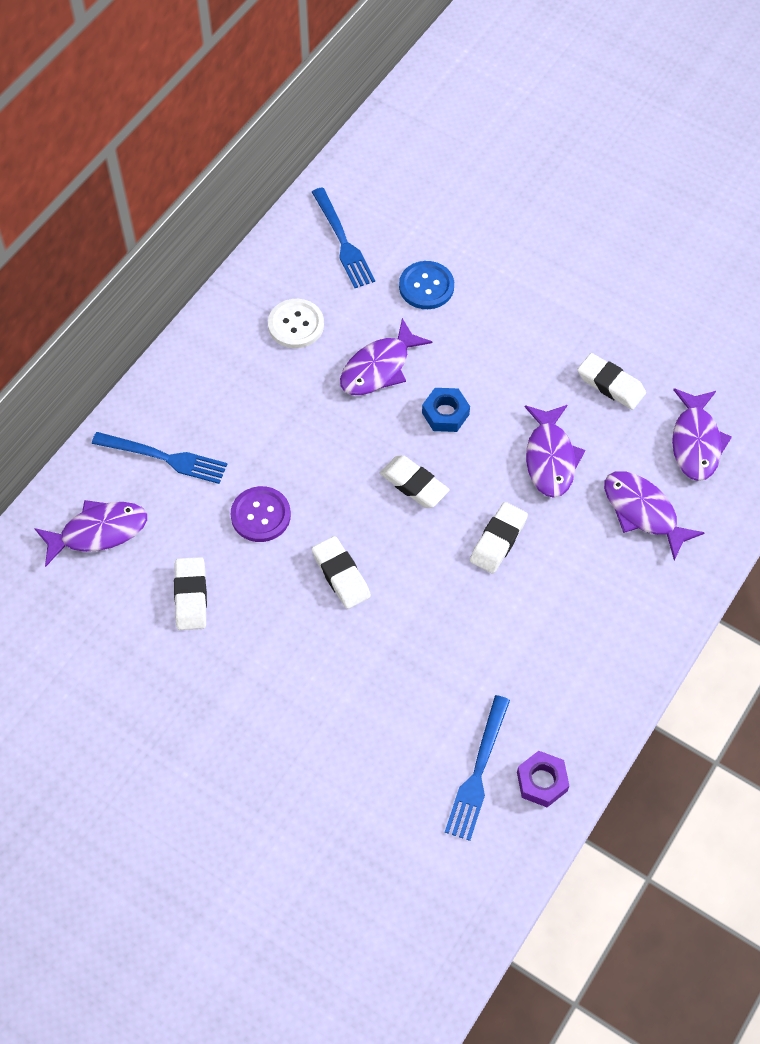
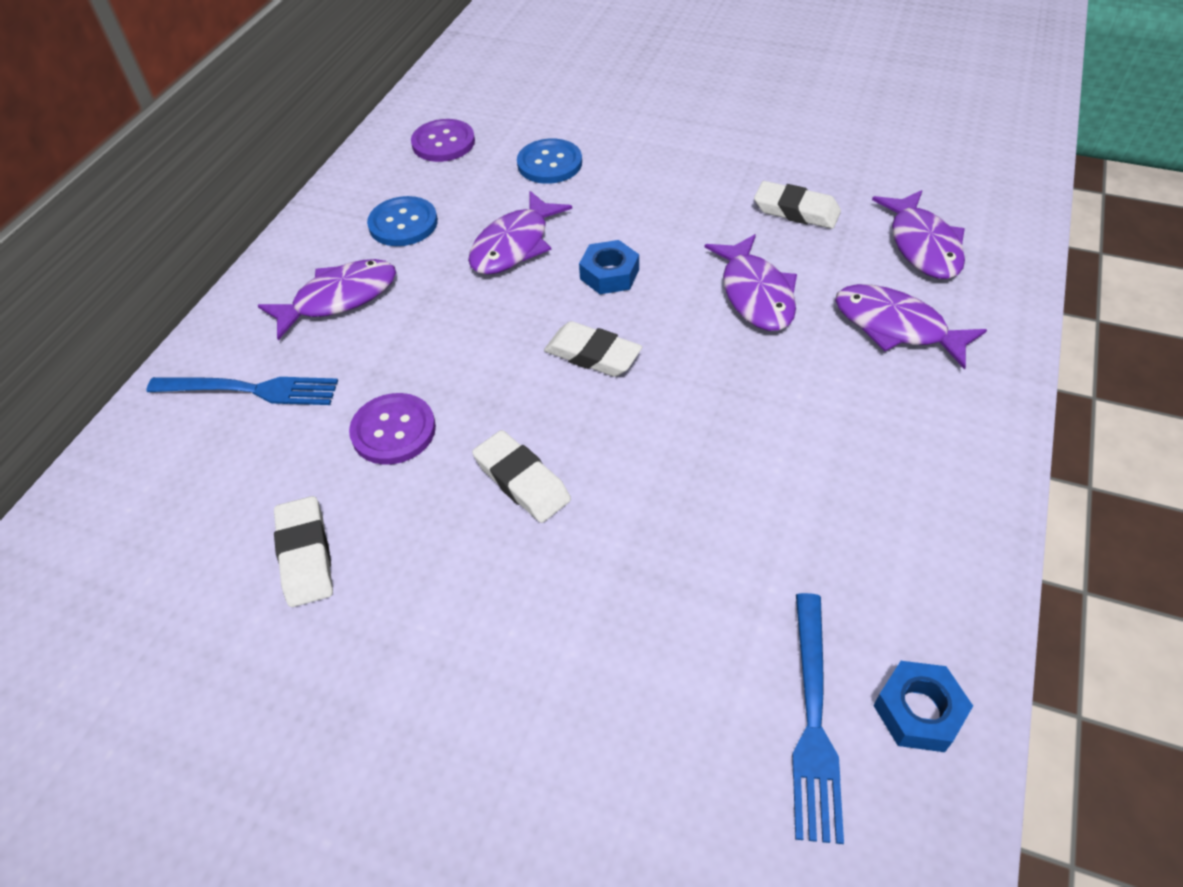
camera: 10 degrees left, 10 degrees down
purple fish [34,500,147,567] -> purple fish moved to [257,259,396,340]
white button [268,299,324,348] -> blue button [367,196,438,246]
blue fork [312,187,375,288] -> purple button [411,119,475,162]
white eraser [470,502,528,574] -> none
purple nut [517,751,569,807] -> blue nut [873,661,973,752]

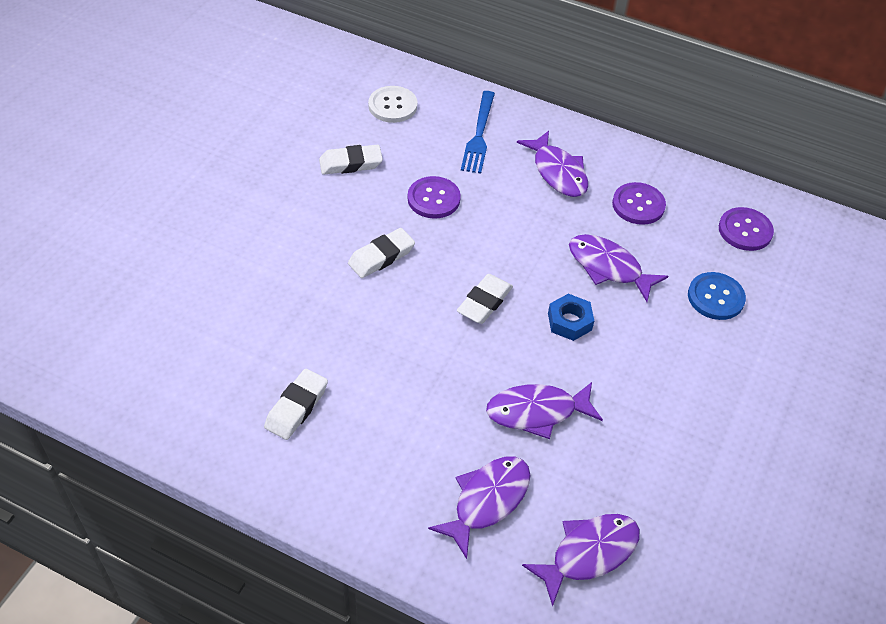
camera: 90 degrees right, 0 degrees up
blue button [367,196,438,246] -> purple button [612,182,666,225]
white eraser [754,181,841,229] -> white eraser moved to [264,369,328,440]
blue fork [792,593,844,844] -> none
purple fish [872,190,965,279] -> purple fish turned 150 degrees clockwise [522,514,640,607]
blue nut [873,661,973,752] -> none
none -> white button [368,86,417,123]

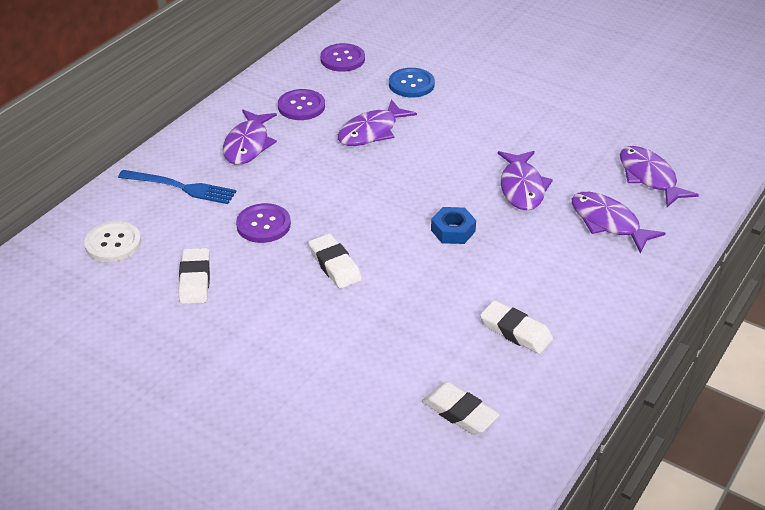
camera: 80 degrees left, 10 degrees down
white eraser [457,274,513,324] -> white eraser moved to [422,382,500,435]
purple fish [517,131,588,197] -> purple fish turned 120 degrees clockwise [223,110,277,165]
blue nut [548,294,594,341] -> blue nut moved to [431,207,476,244]

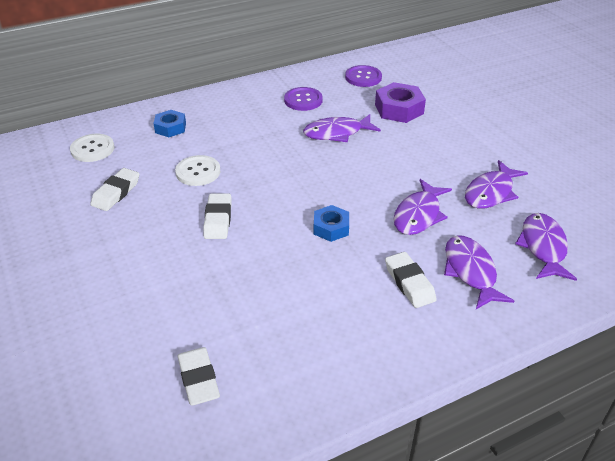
camera: 30 degrees right, 0 degrees up
blue fork [118,170,236,204] -> blue nut [153,110,186,137]
purple fish [223,110,277,165] -> purple fish moved to [465,160,528,209]
purple button [236,203,291,243] -> white button [175,155,220,186]
blue button [389,68,435,98] -> purple nut [375,82,426,123]
white eraser [480,300,553,354] -> white eraser moved to [385,252,437,308]

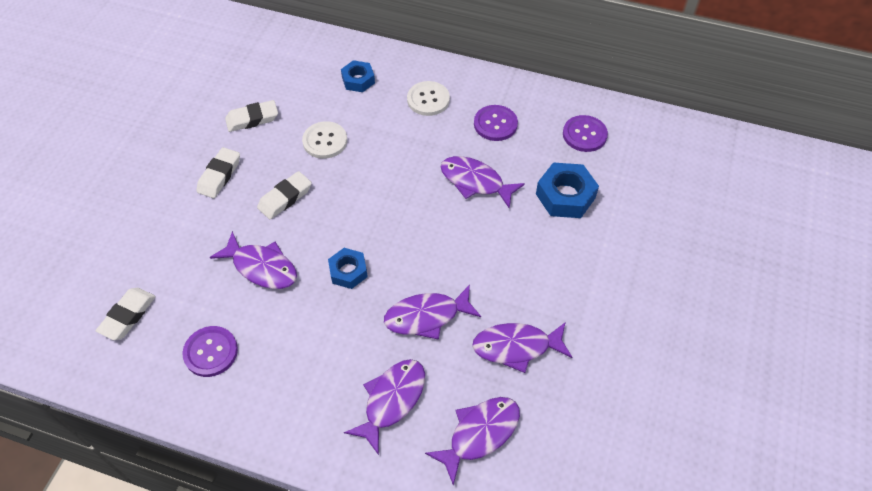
camera: 45 degrees right, 15 degrees up
white button [70,134,114,162] -> white button moved to [407,81,450,116]
purple nut [375,82,426,123] -> blue nut [536,162,599,218]
white eraser [385,252,437,308] -> white eraser moved to [196,147,240,198]
none -> purple button [182,326,238,377]
none -> purple fish [210,231,297,289]

